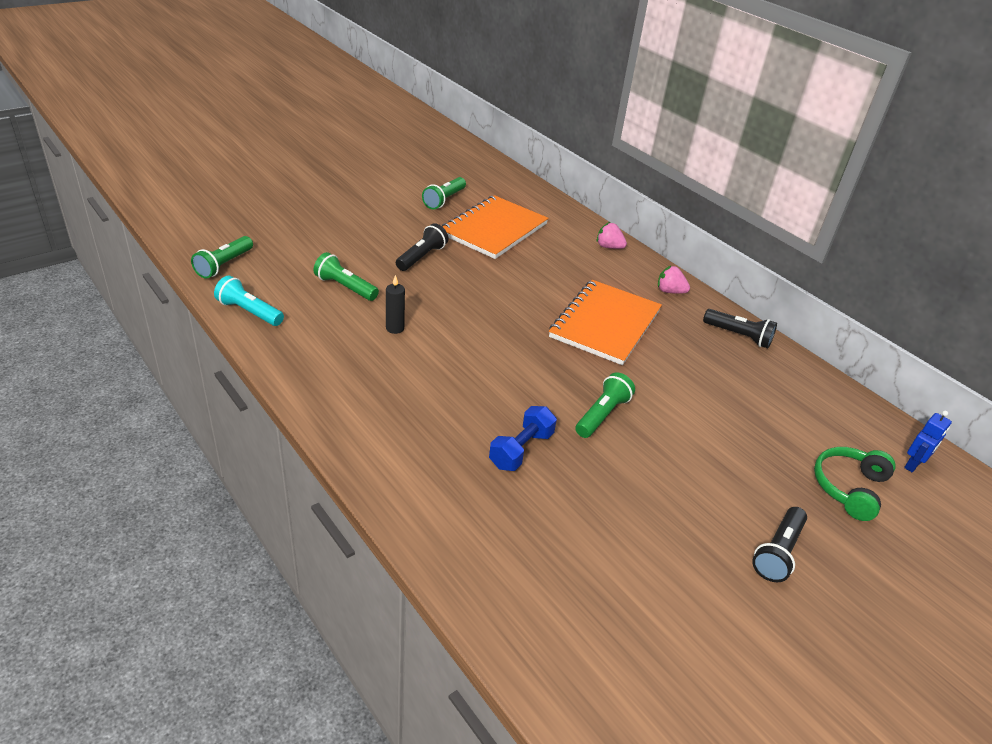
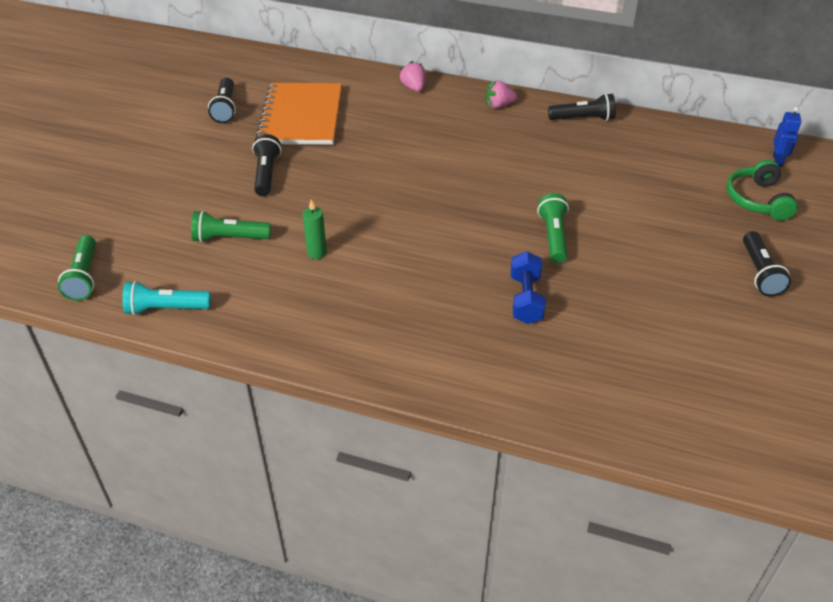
camera: 30 degrees left, 5 degrees up
black candle [386,275,405,334] -> green candle [303,200,327,259]
green flashlight [422,177,466,209] -> black flashlight [208,78,236,123]
orange notebook [549,280,662,365] -> none
pink strawberry [597,222,627,249] -> pink strawberry turned 75 degrees clockwise [399,61,426,92]

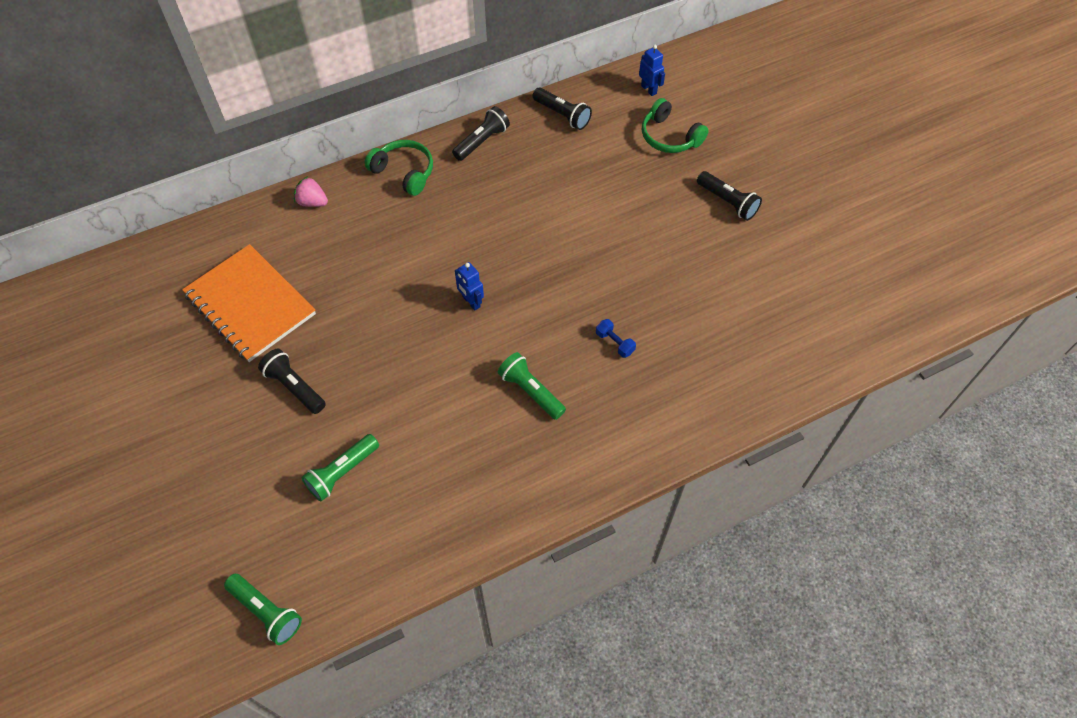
camera: 45 degrees left, 15 degrees up
turquoise flashlight [122,281,211,316] -> none
black flashlight [208,78,236,123] -> black flashlight moved to [533,88,592,130]
green candle [303,200,327,259] -> none
pink strawberry [486,80,517,108] -> green headphones [365,140,433,196]
blue dumbbell [511,251,546,324] -> blue dumbbell [596,319,636,358], size x0.62
green flashlight [537,193,569,263] -> green flashlight moved to [498,352,566,420]
none -> blue robot [455,262,484,311]

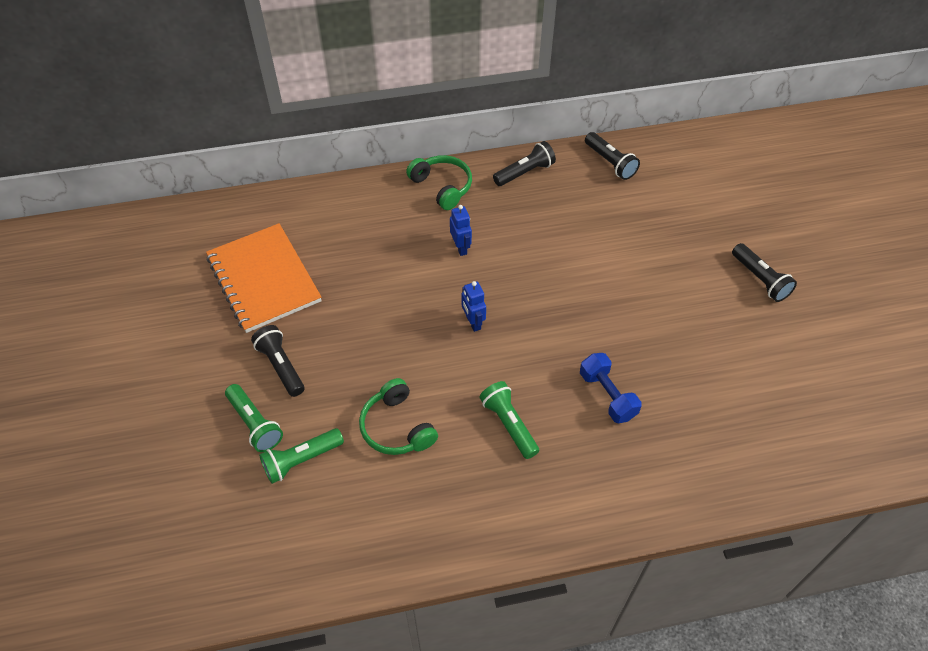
camera: 15 degrees right, 5 degrees down
green flashlight [224,574,302,645] -> green flashlight moved to [225,384,283,452]
pink strawberry [294,176,328,207] -> none
blue dumbbell [596,319,636,358] -> blue dumbbell [580,353,642,423], size x1.60
blue robot [639,45,665,96] -> blue robot moved to [450,205,472,256]
green headphones [642,98,709,153] -> green headphones moved to [359,378,438,455]

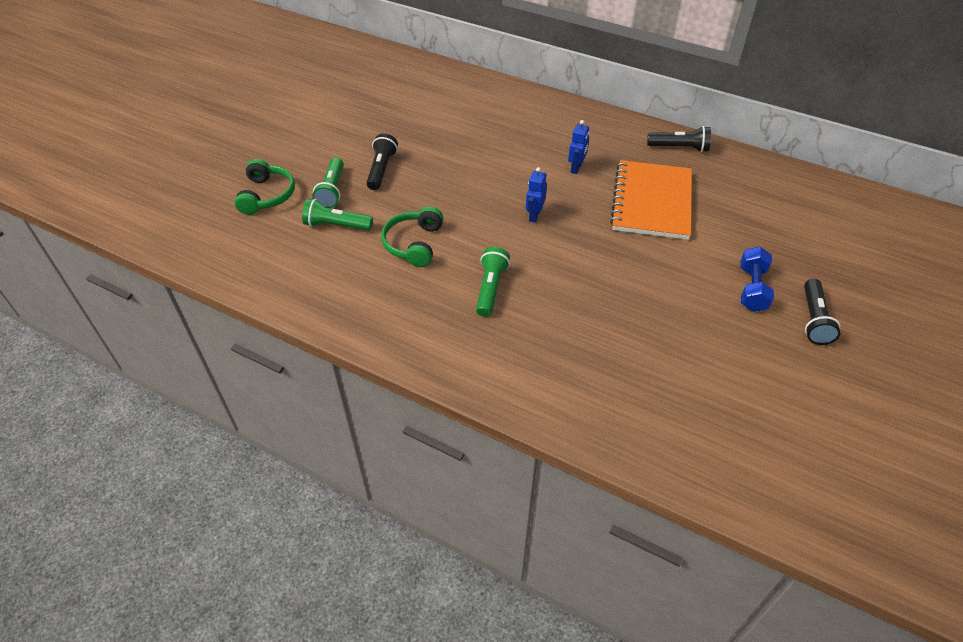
camera: 40 degrees right, 5 degrees down
orange notebook [206,223,321,333] -> orange notebook moved to [610,160,692,240]
green headphones [406,155,472,210] -> green headphones moved to [234,159,295,215]
blue dumbbell [580,353,642,423] -> blue dumbbell moved to [740,246,774,312]
black flashlight [585,132,640,180] -> none

